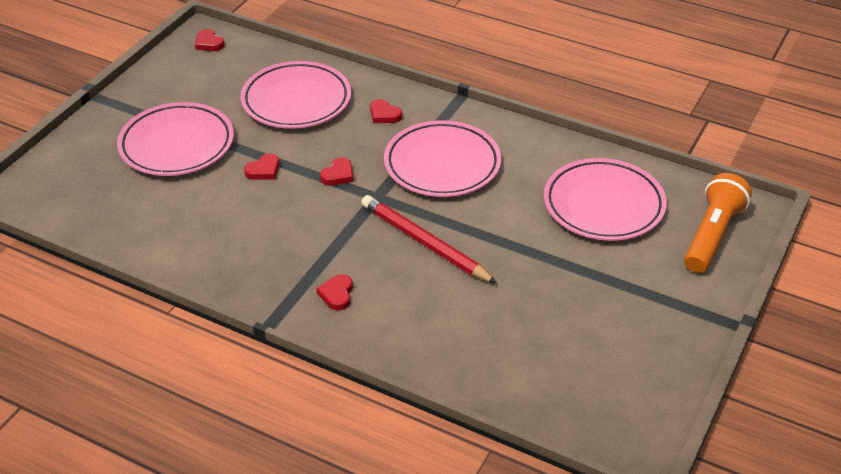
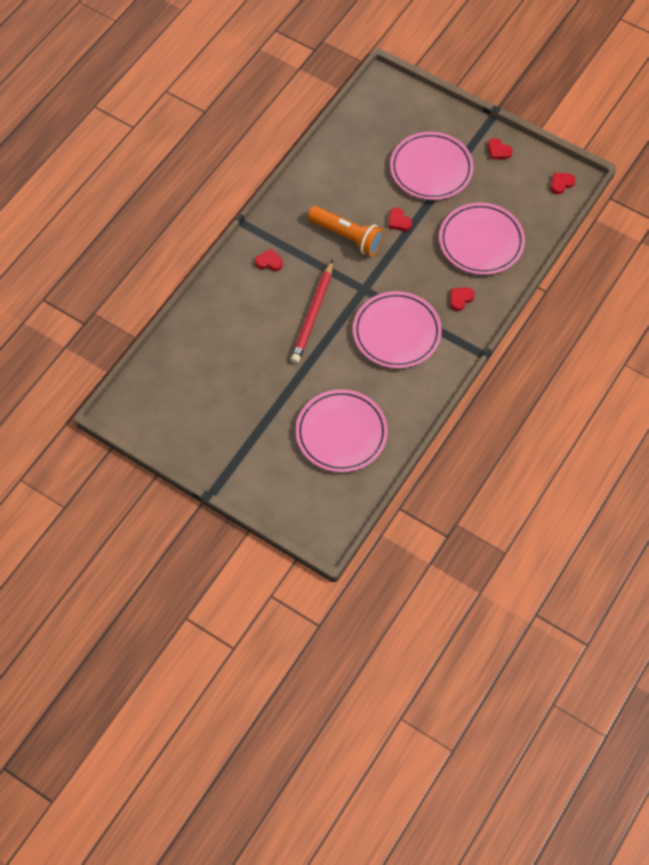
camera: 95 degrees right, 20 degrees up
red heart [320,157,353,185] -> red heart moved to [488,138,512,159]
red pencil [361,195,497,284] -> red pencil turned 150 degrees clockwise [291,260,333,363]
orange flashlight [684,173,752,273] -> orange flashlight moved to [308,206,384,256]

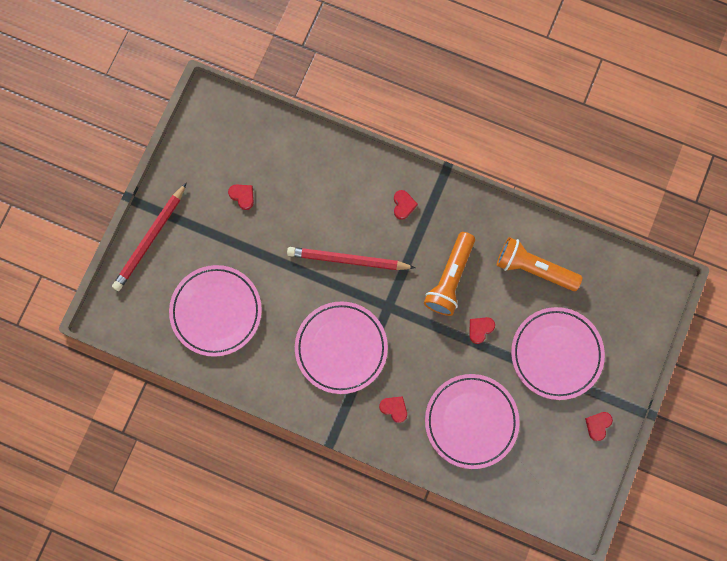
camera: 80 degrees right, 15 degrees up
red heart [551,173,575,194] -> red heart moved to [228,185,254,210]
none -> red pencil [112,183,186,291]
none -> orange flashlight [497,237,582,291]

